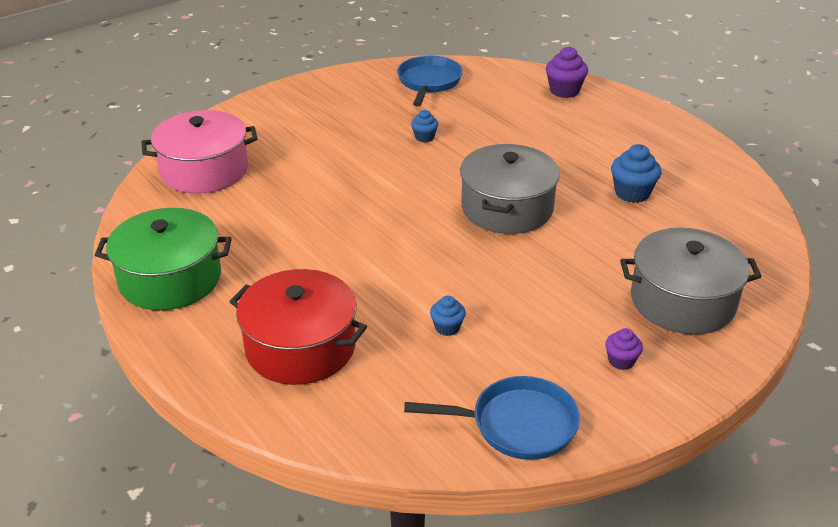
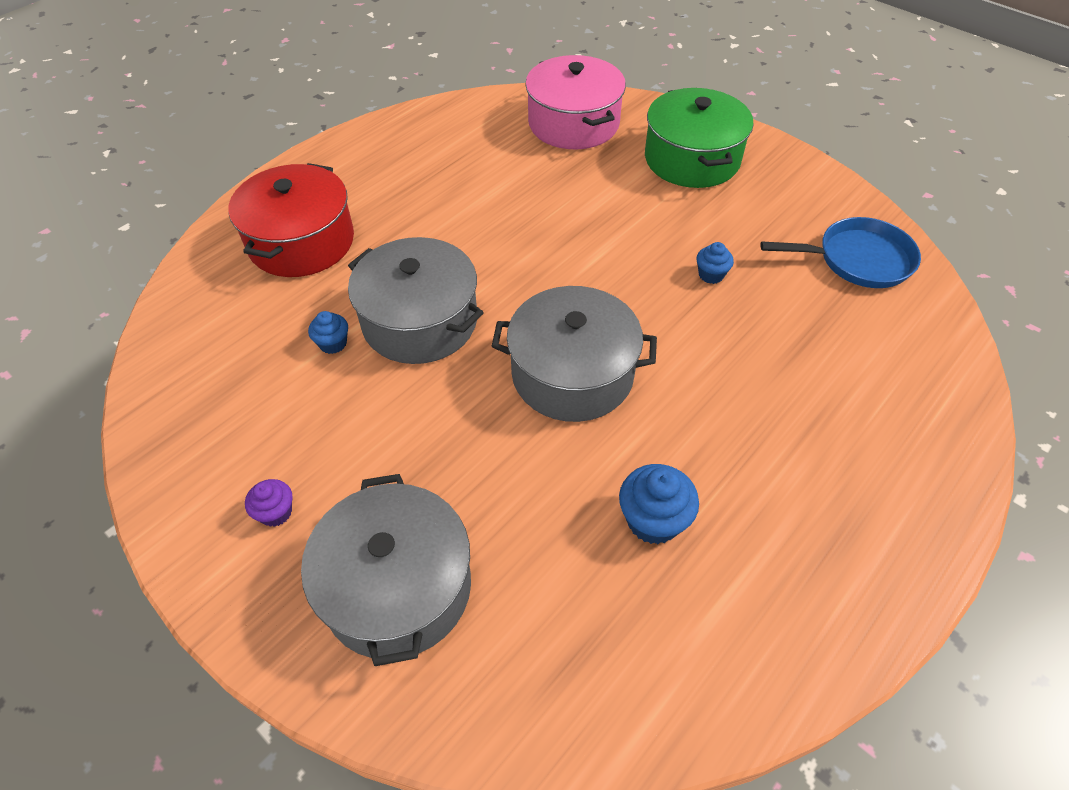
camera: 80 degrees right, 15 degrees up
green pot [95,208,232,310] -> green pot moved to [645,88,753,188]
blue pan [404,376,580,460] -> none
purple cupcake [546,46,588,98] -> none
none -> grey pot [348,237,484,364]

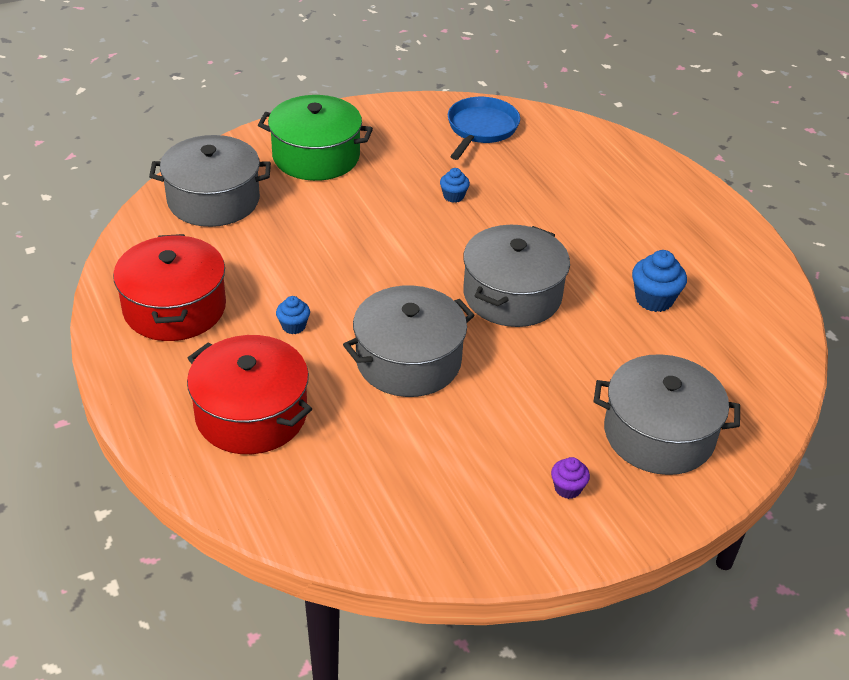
camera: 70 degrees left, 10 degrees down
blue cupcake [308,311,348,354] -> blue cupcake moved to [276,296,310,334]
pink pot [525,55,626,149] -> grey pot [149,135,271,227]
none -> red pot [113,234,226,341]

